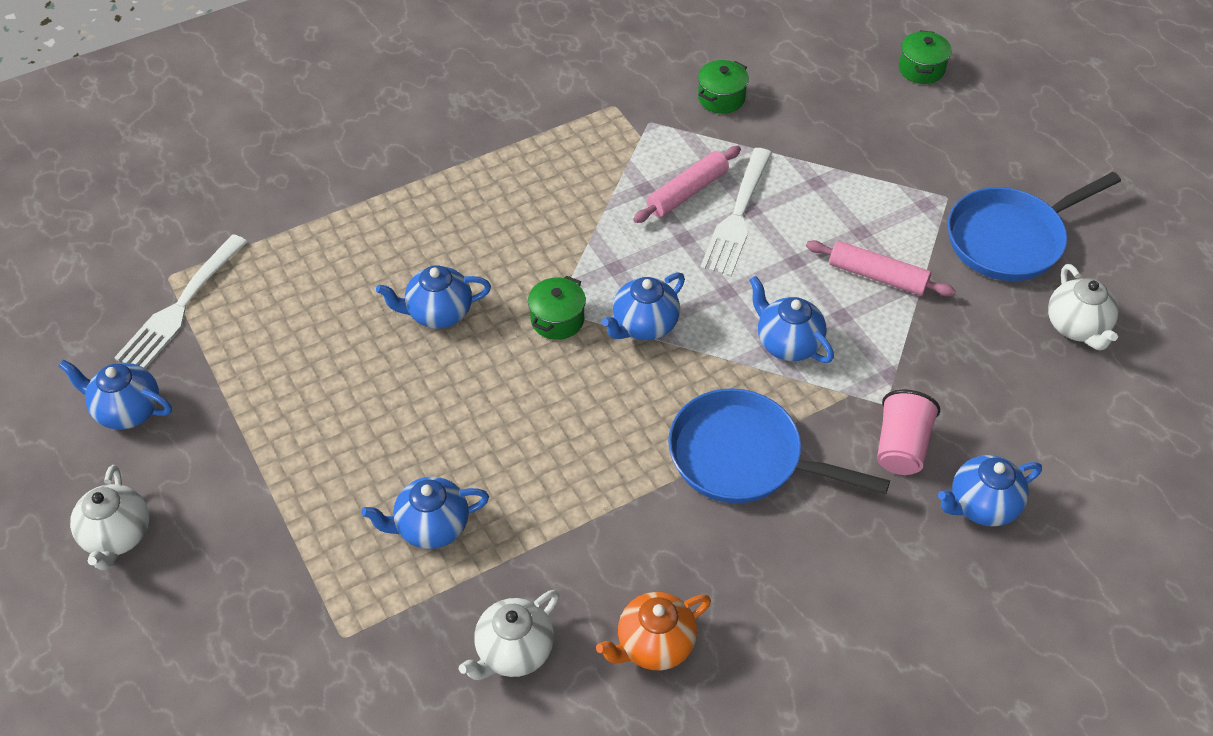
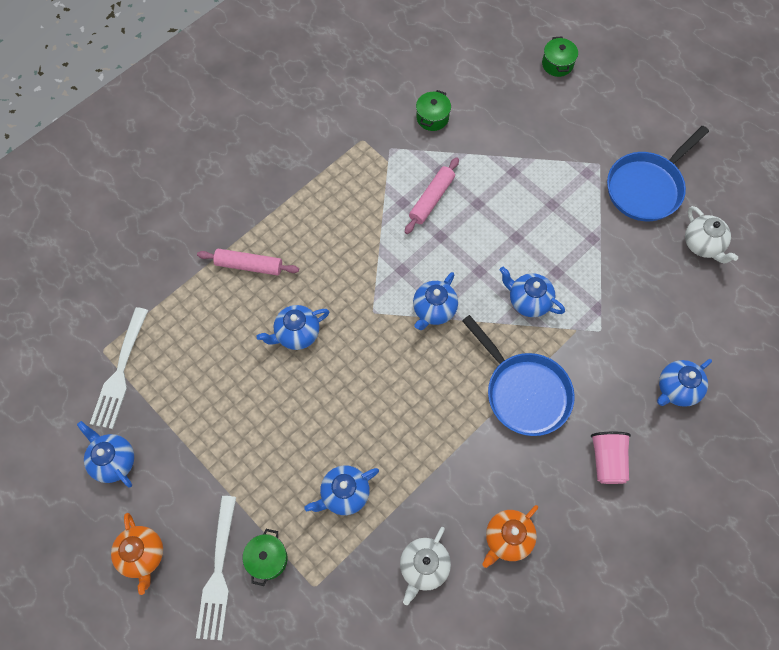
camera: 15 degrees left, 15 degrees up
blue teapot [59,360,172,430] -> blue teapot turned 45 degrees clockwise [77,421,134,488]
white teapot [70,465,149,570] -> orange teapot [111,513,163,595]
green pot [528,275,586,340] -> green pot moved to [243,529,288,586]
blue pan [668,388,890,503] -> blue pan turned 135 degrees counterclockwise [462,315,575,436]
white fork [700,148,772,277] -> white fork moved to [196,496,236,640]
pink rolling pin [806,240,956,297] -> pink rolling pin moved to [197,249,299,276]
pink cup [877,390,940,475] -> pink cup moved to [591,432,631,484]

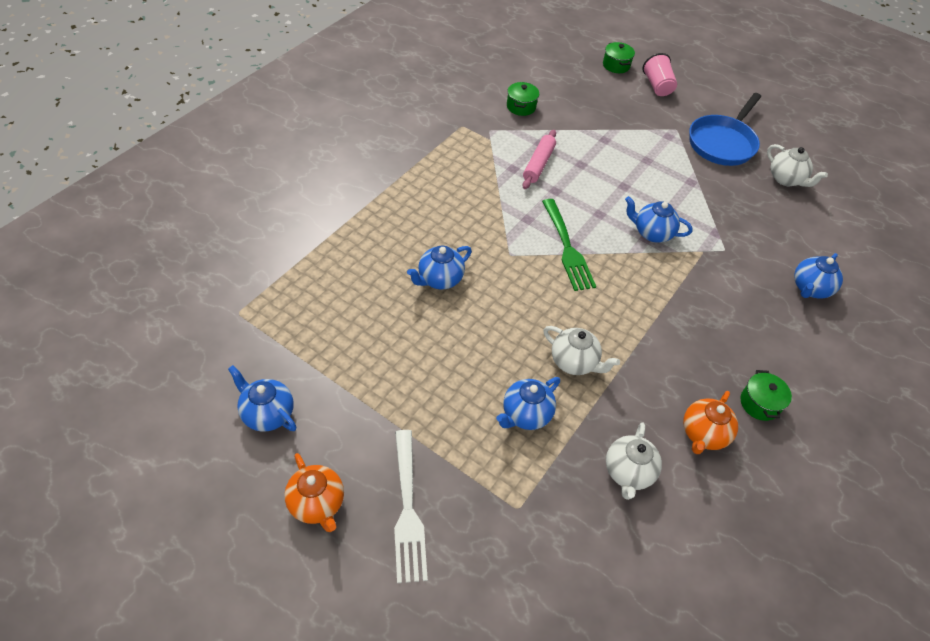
camera: 15 degrees left, 15 degrees down
white fork [90,307,148,429] -> none
pink rolling pin [197,249,299,276] -> none
green pot [243,529,288,586] -> green pot moved to [741,370,792,421]
blue teapot [413,272,458,330] -> green fork [542,199,596,291]
blue pan [462,315,575,436] -> none
pink cup [591,432,631,484] -> pink cup moved to [642,53,677,96]
none -> white teapot [543,326,620,375]

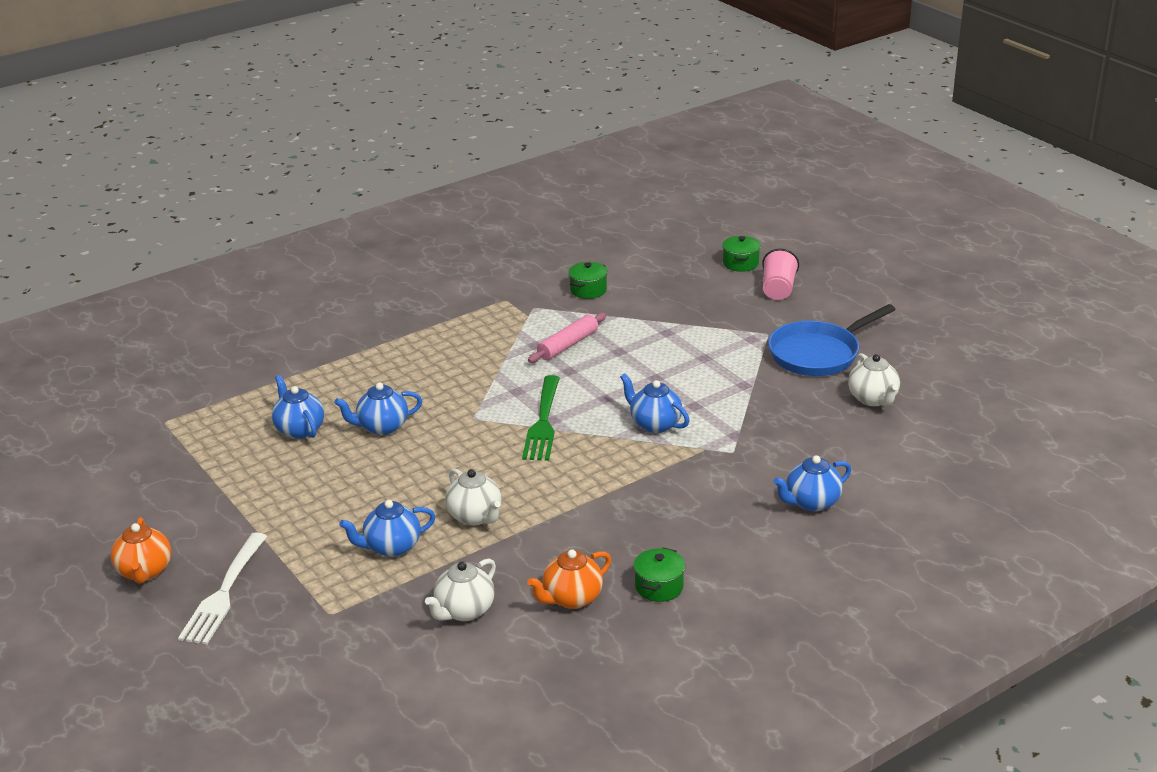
camera: 25 degrees right, 20 degrees down
blue teapot [228,365,297,432] -> blue teapot moved to [272,375,324,439]

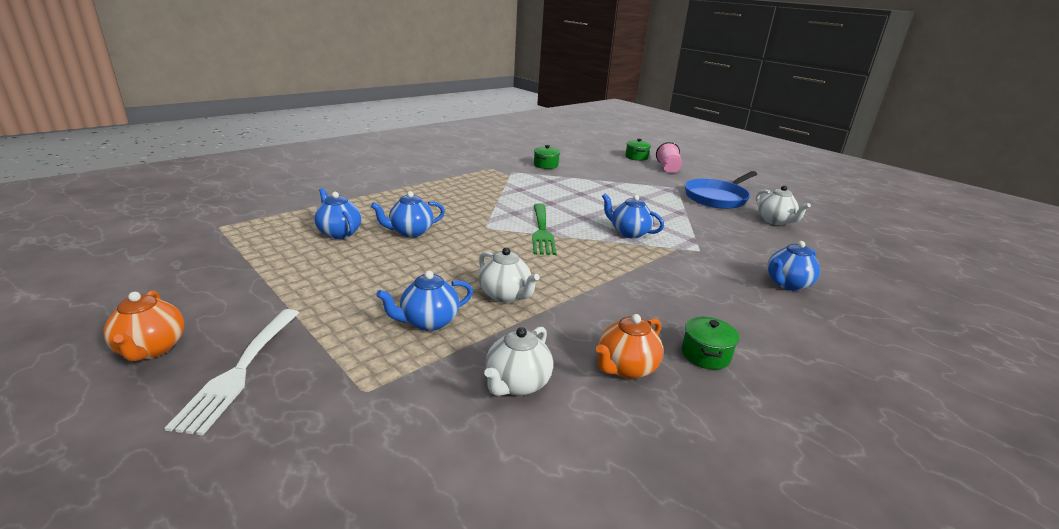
camera: 10 degrees left, 5 degrees down
pink rolling pin [528,312,606,363] -> none

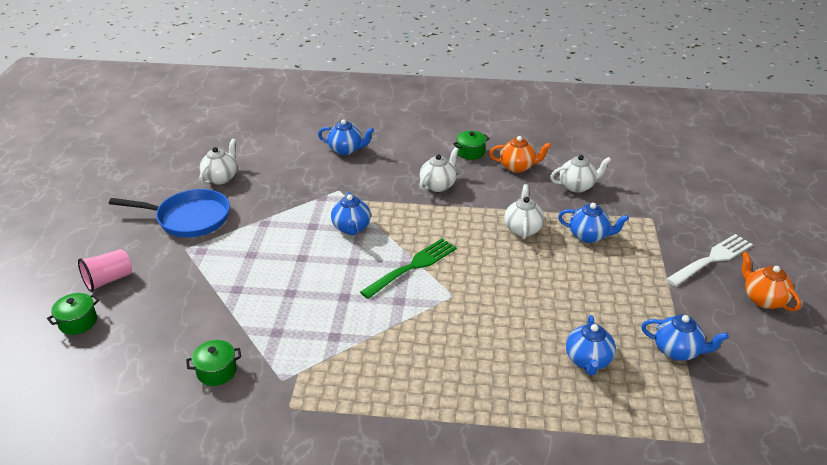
camera: 130 degrees left, 10 degrees up
orange teapot [103,291,184,361] -> orange teapot turned 60 degrees counterclockwise [742,252,801,311]
blue teapot [371,191,445,237] -> blue teapot moved to [641,315,729,361]
none -> white teapot [419,147,459,192]

